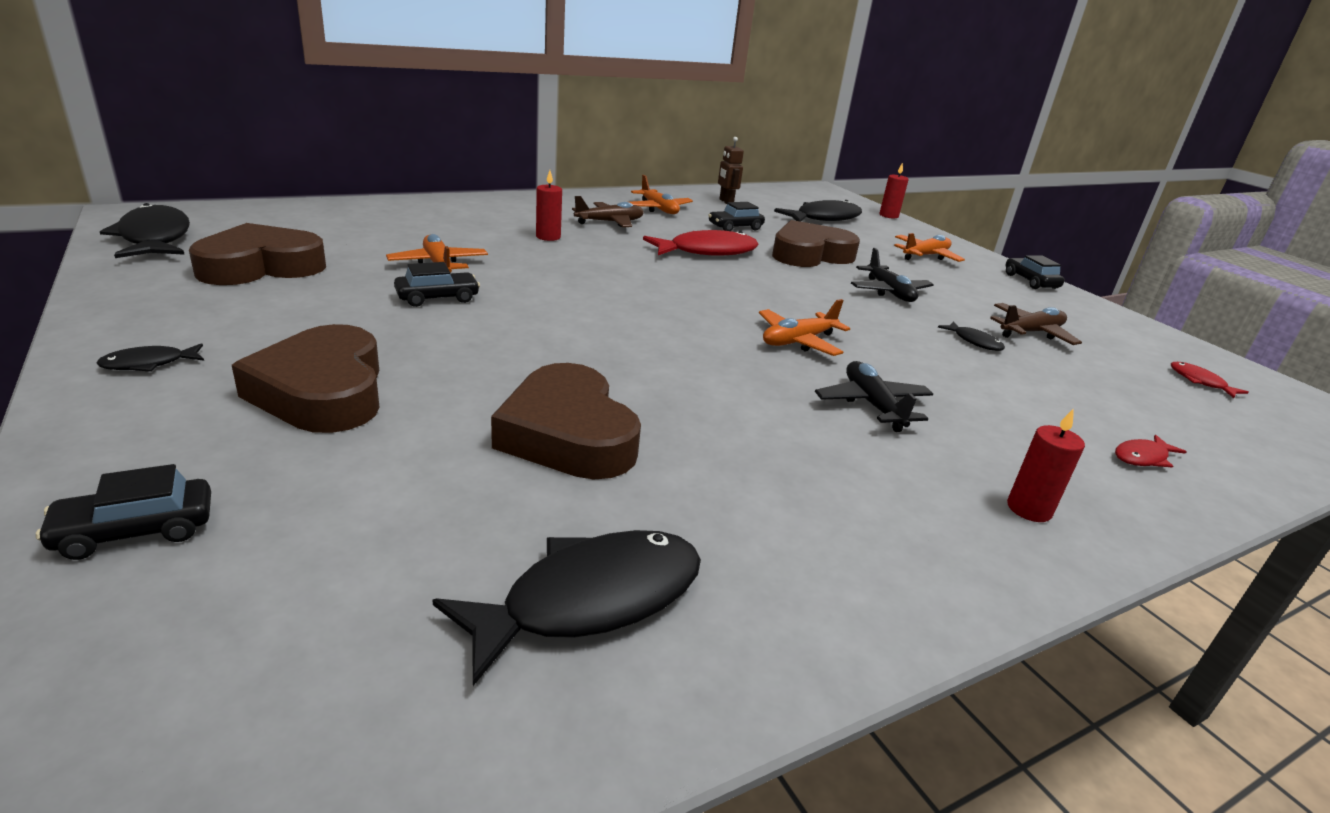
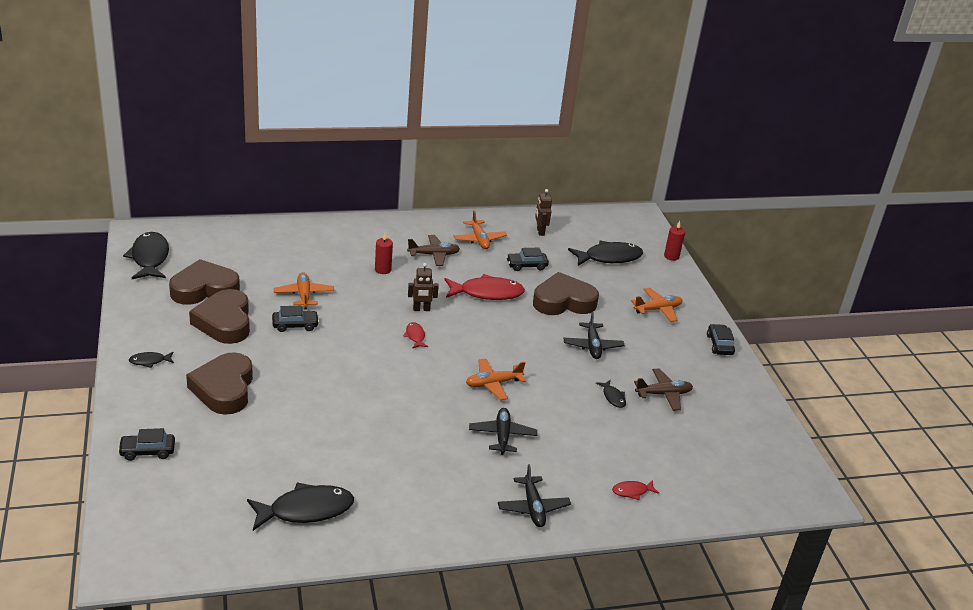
camera: 15 degrees right, 5 degrees up
brown heart [491,363,641,479] -> brown heart moved to [189,289,250,344]
red candle [1007,409,1085,522] -> black plane [498,464,571,527]
red fish [1171,362,1249,398] -> red fish moved to [404,322,428,349]
none -> brown robot [408,263,439,311]

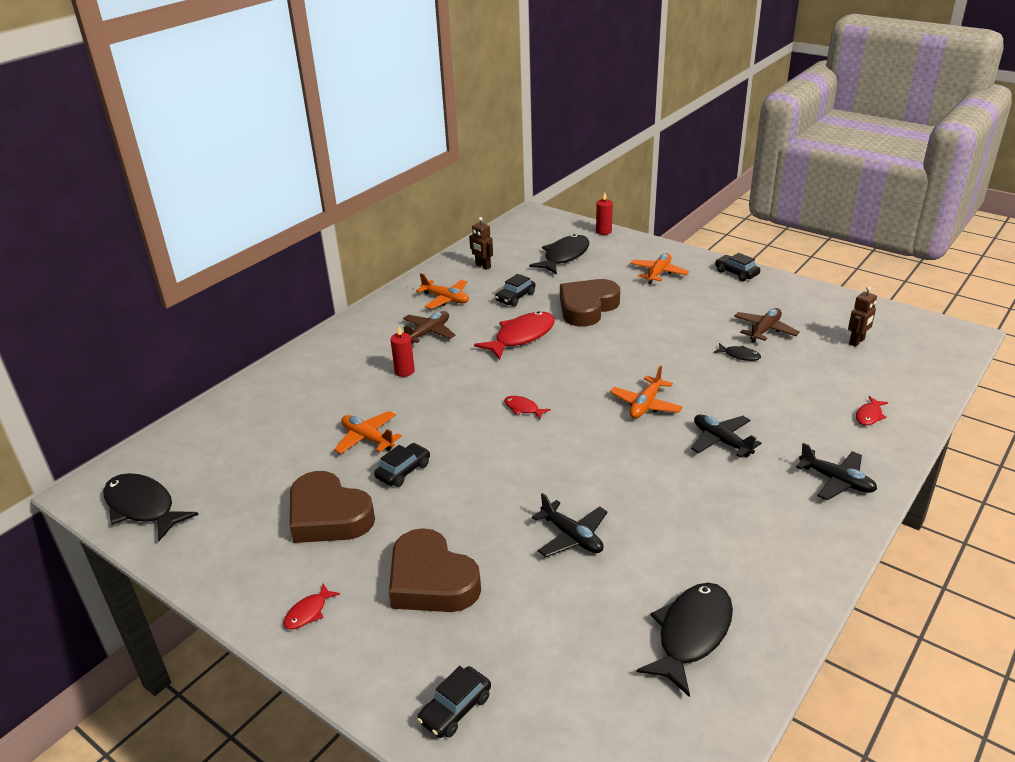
camera: 35 degrees left, 0 degrees up
black fish [129,352,174,368] -> red fish [284,584,340,630]
brown heart [169,259,240,305] -> none
brown robot [408,263,439,311] -> brown robot moved to [848,286,877,347]
black plane [563,312,625,359] -> black plane moved to [532,493,608,557]

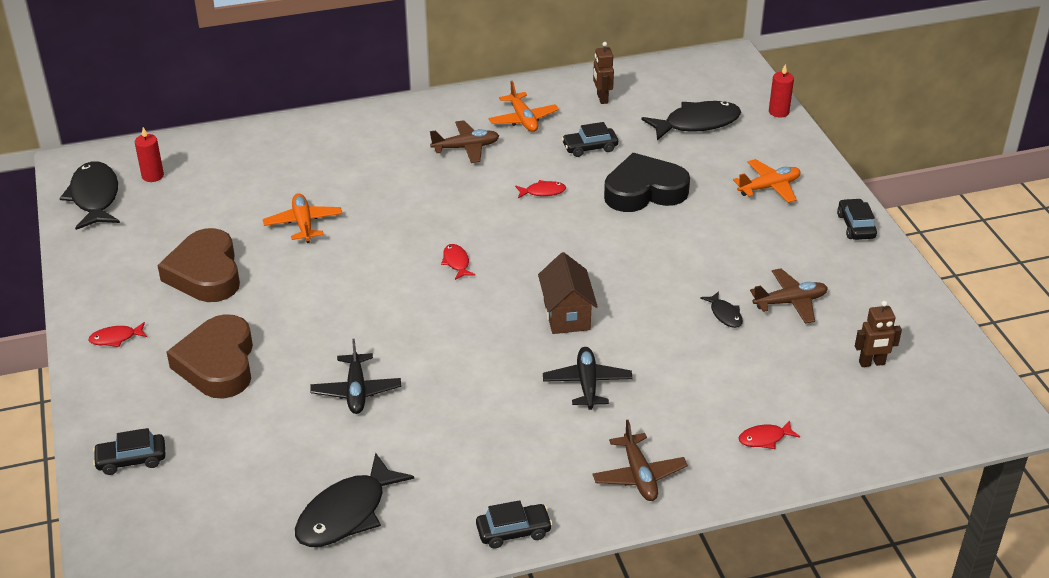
camera: 35 degrees right, 5 degrees up
black car [374,443,430,487] -> black car moved to [476,500,552,548]
red candle [390,326,415,377] -> red candle moved to [135,127,164,182]
red fish [474,311,555,360] -> red fish [515,180,566,198], size x0.47
brown heart [560,279,620,327] -> black heart [604,153,690,212]
orange plane [610,365,683,418] -> brown house [538,252,598,334]
black fish [636,583,733,697] -> black fish turned 150 degrees clockwise [295,453,414,547]
black plane [796,443,877,500] -> brown plane [592,420,688,501]

